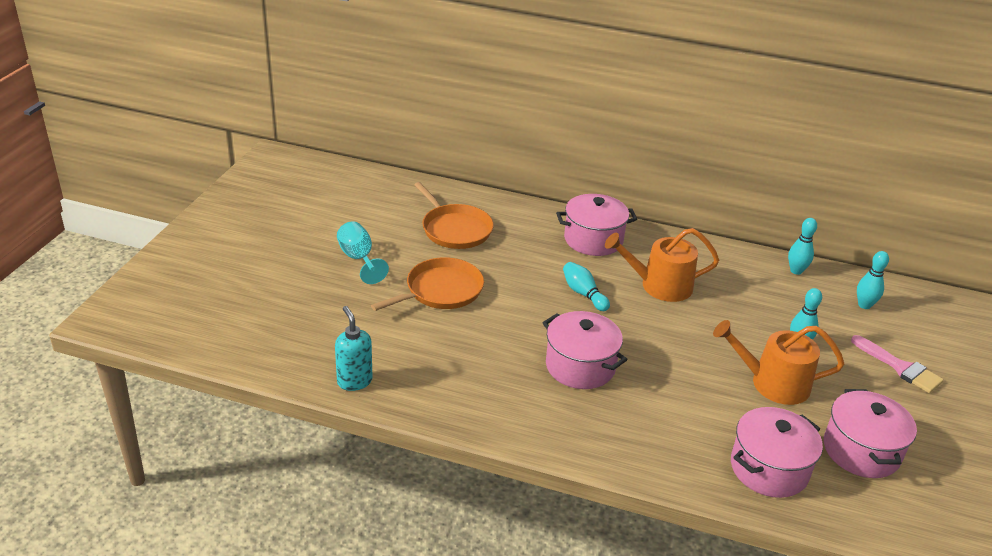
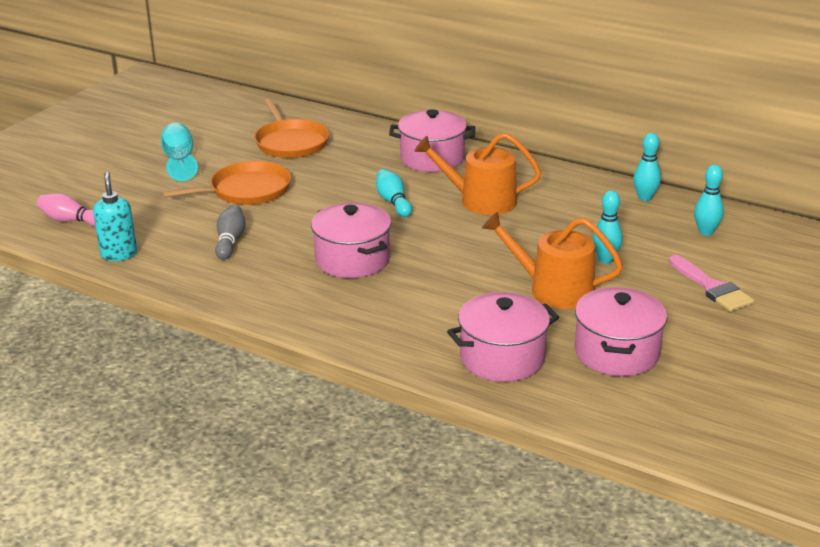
camera: 15 degrees right, 5 degrees down
none -> pink bowling pin [37,193,95,227]
none -> grey bowling pin [215,205,246,260]

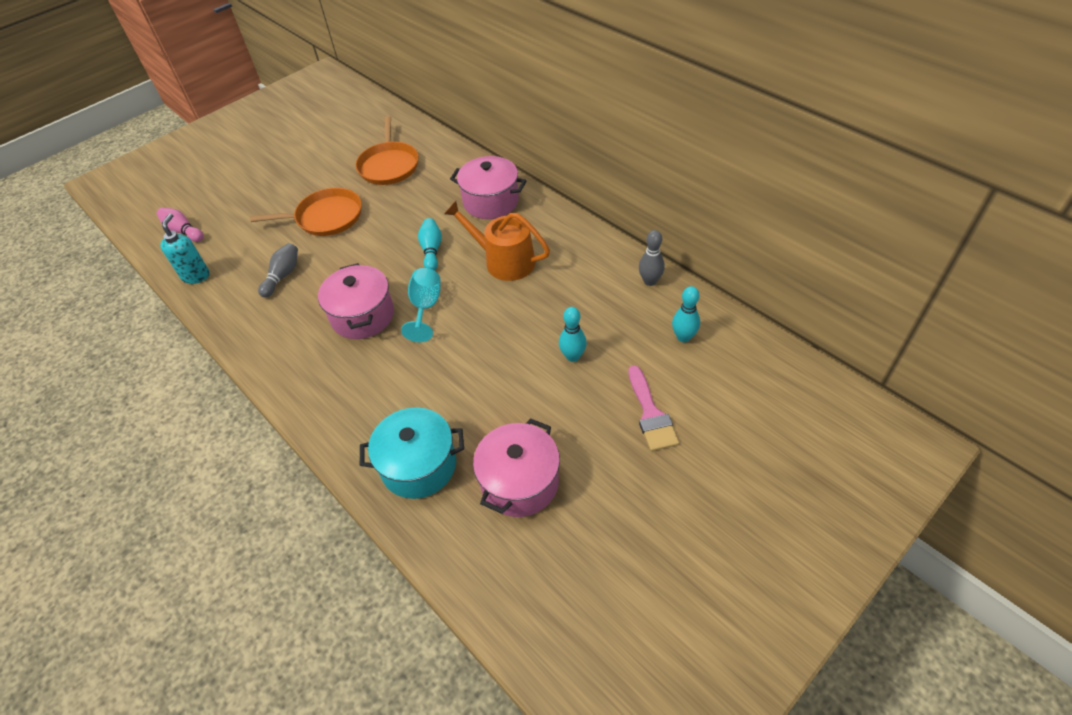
camera: 20 degrees right, 20 degrees up
turquoise goblet [161,123,198,181] -> turquoise goblet moved to [401,268,441,342]
pink pot [447,292,559,382] -> turquoise pot [360,407,464,499]
orange watering can [482,212,623,309] -> none
turquoise bowling pin [633,133,661,201] -> grey bowling pin [639,230,665,286]

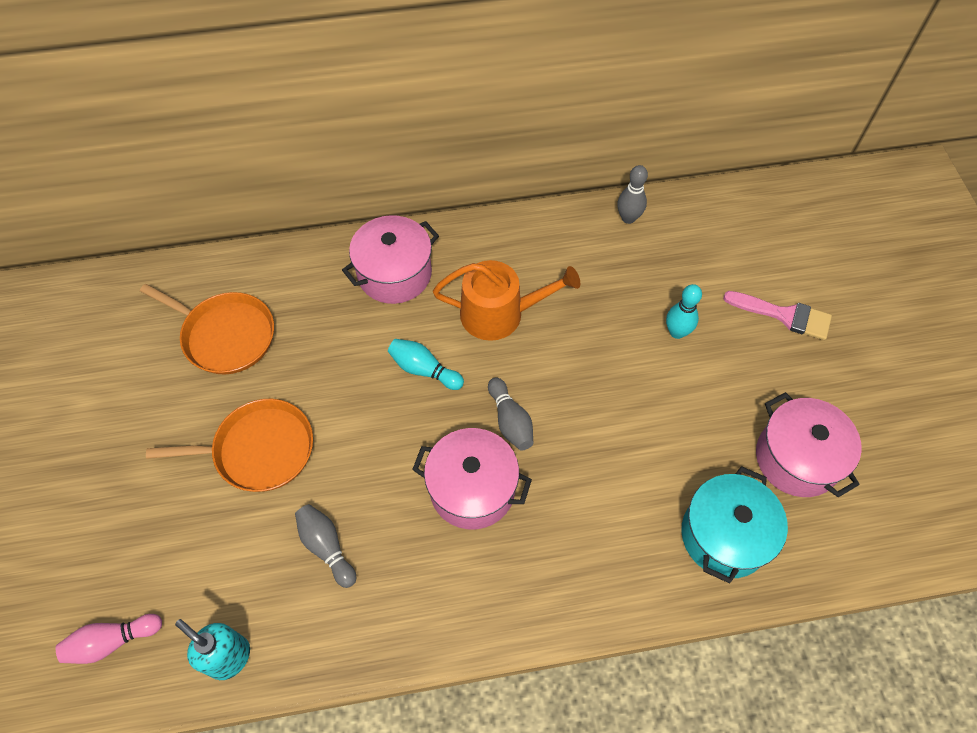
camera: 60 degrees left, 10 degrees up
orange pan [250,188,362,236] -> orange pan turned 60 degrees clockwise [146,399,313,492]
turquoise goblet [401,268,441,342] -> grey bowling pin [488,378,533,450]
orange watering can [444,201,550,281] -> orange watering can turned 150 degrees counterclockwise [433,260,580,341]
turquoise bowling pin [672,286,700,342] -> none

